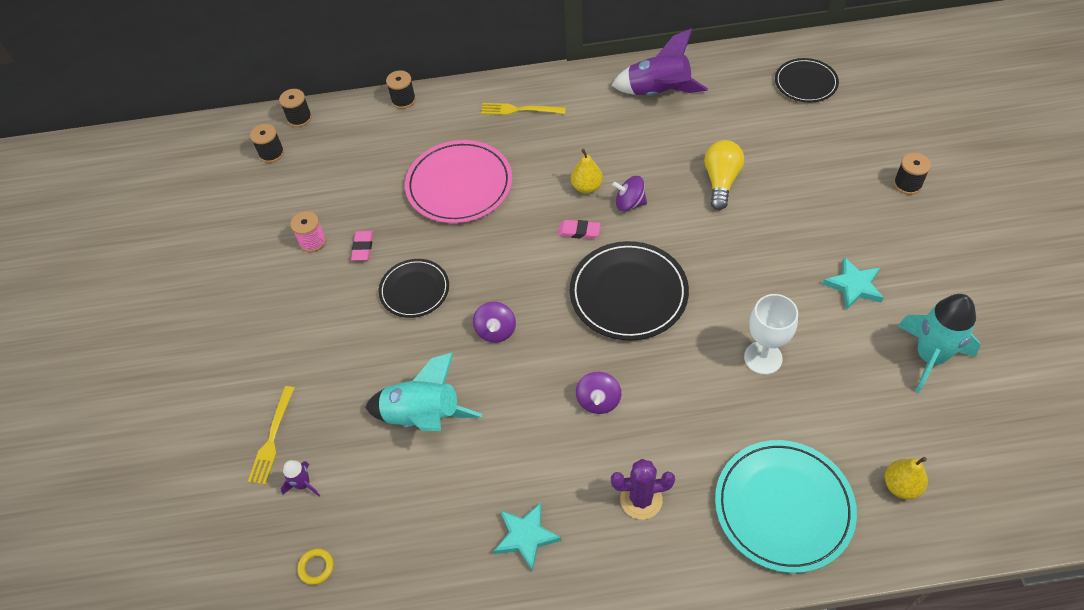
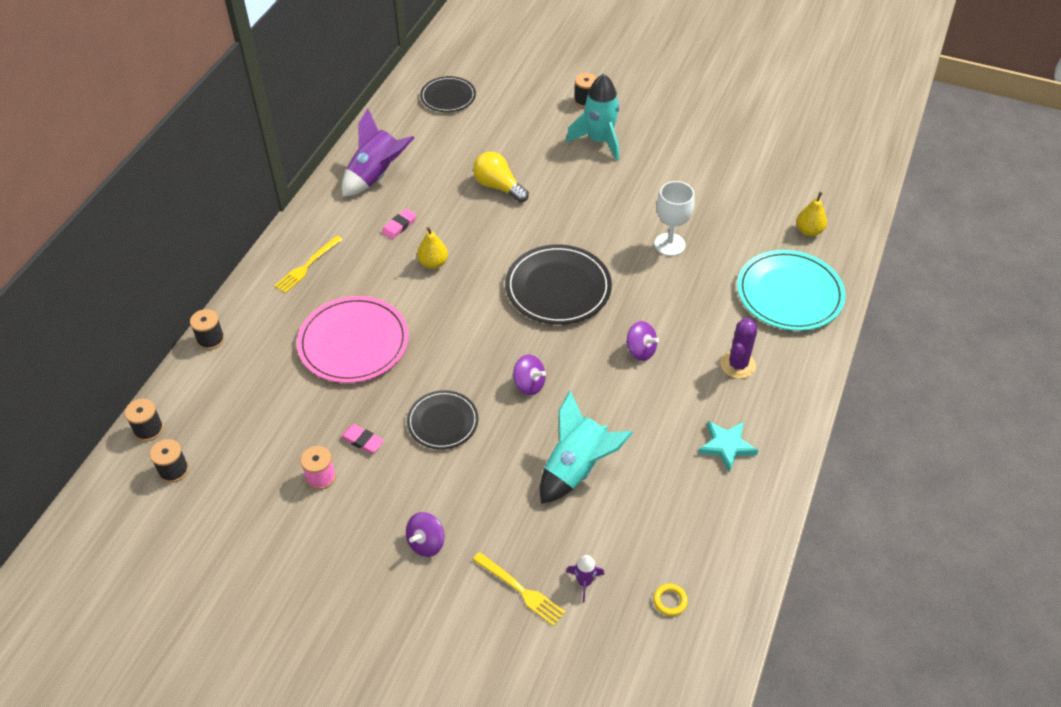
camera: 65 degrees left, 5 degrees down
pink eraser [558,220,601,239] -> pink eraser moved to [382,209,417,239]
purple spinning top [612,176,647,211] -> purple spinning top moved to [406,512,445,557]
turquoise star [823,257,884,310] -> none
turquoise rocket [897,294,981,393] -> turquoise rocket moved to [566,74,620,161]

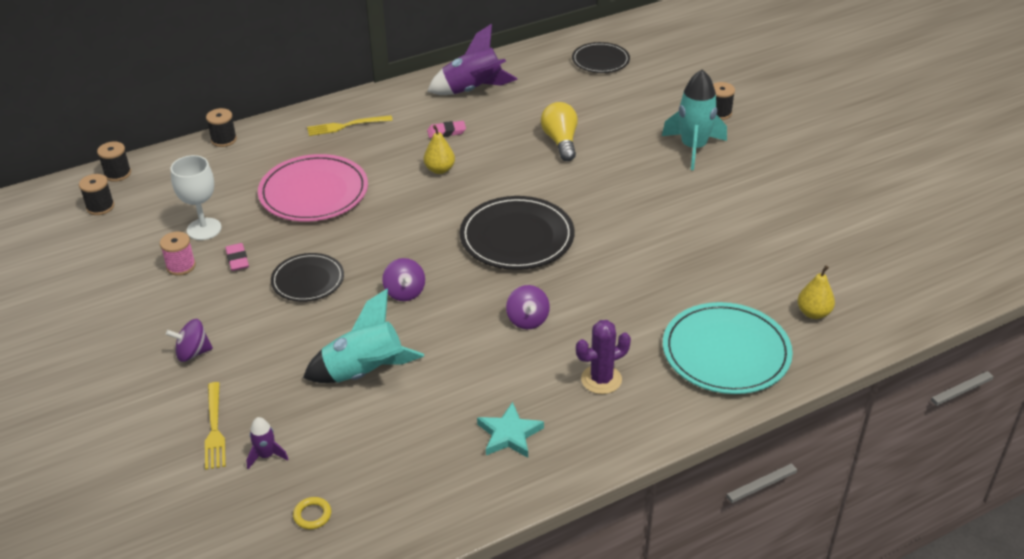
camera: 40 degrees right, 10 degrees down
white goblet [654,181,695,256] -> white goblet moved to [170,155,221,240]

